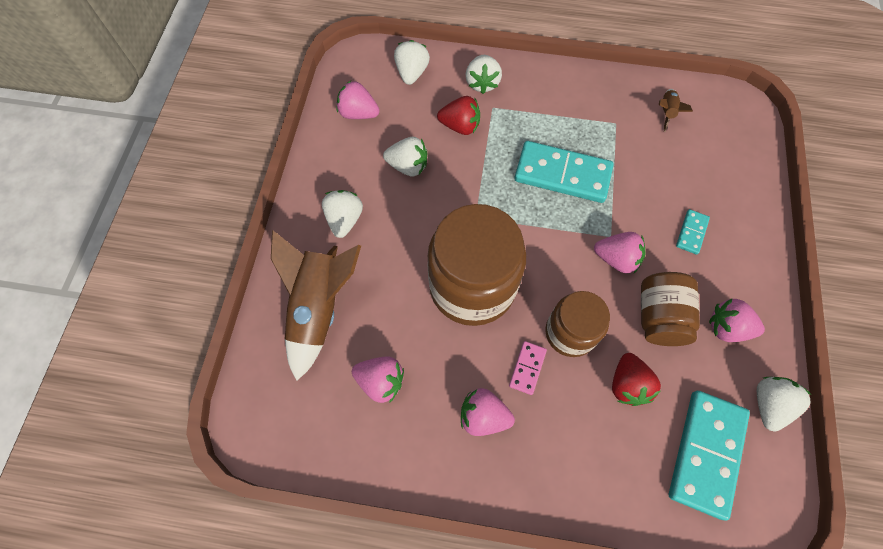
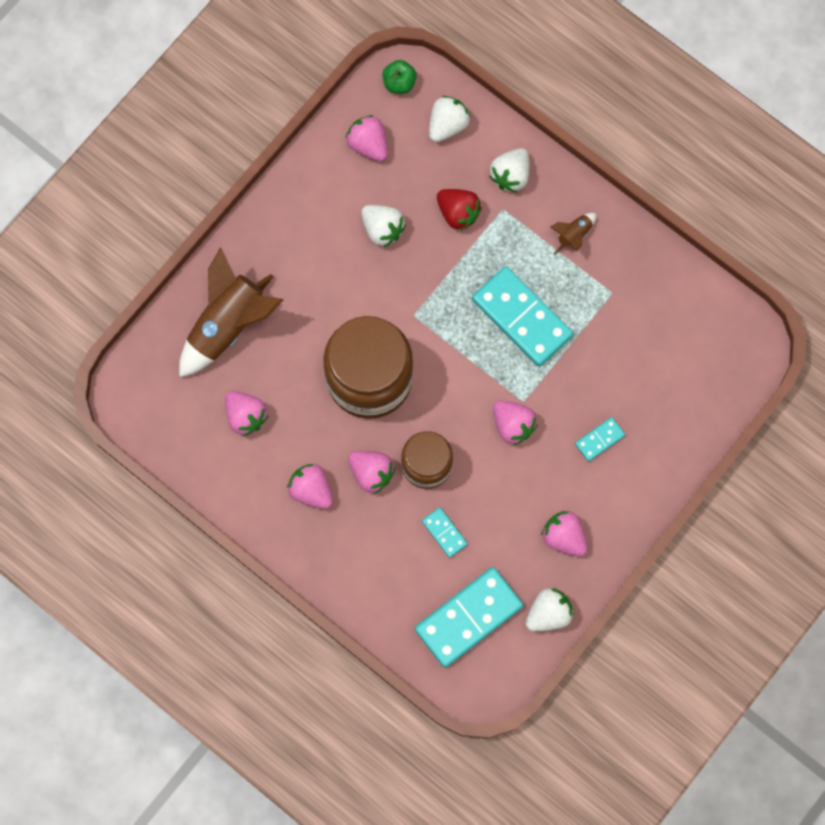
camera: 30 degrees right, 10 degrees up
white strawberry [322,190,363,238] -> none
pink domino [509,341,547,395] -> pink strawberry [348,451,395,494]
red strawberry [612,353,661,406] -> turquoise domino [422,507,468,558]
brown jar [641,272,700,346] -> none
brown rocket [659,89,693,132] -> brown rocket moved to [550,213,596,255]
none -> green apple [382,60,417,94]

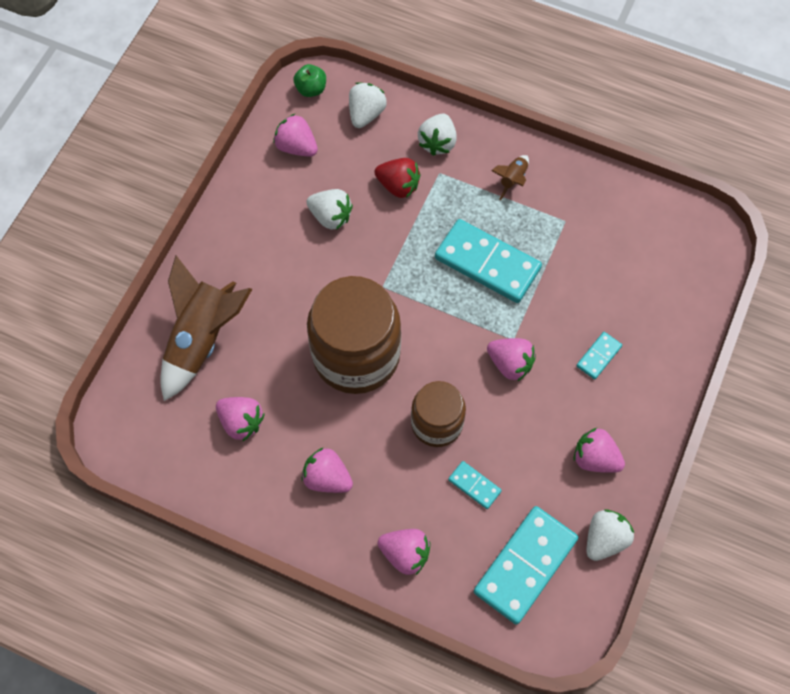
camera: 15 degrees left, 10 degrees down
pink strawberry [348,451,395,494] -> pink strawberry moved to [378,529,431,575]

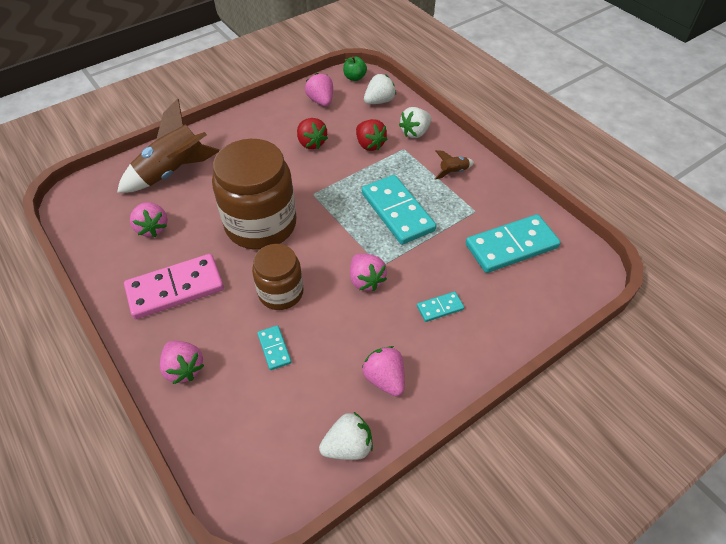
camera: 30 degrees right, 15 degrees down
pink strawberry [301,447,353,493] -> pink domino [124,254,224,319]
white strawberry [306,189,353,230] -> red strawberry [297,118,328,149]
turquoise domino [474,506,578,624] -> turquoise domino moved to [466,214,561,273]

